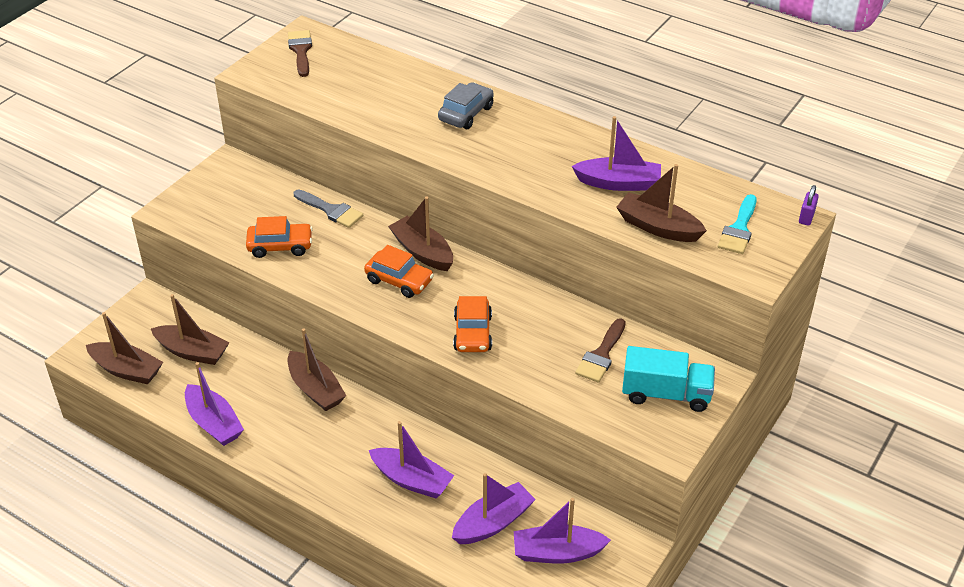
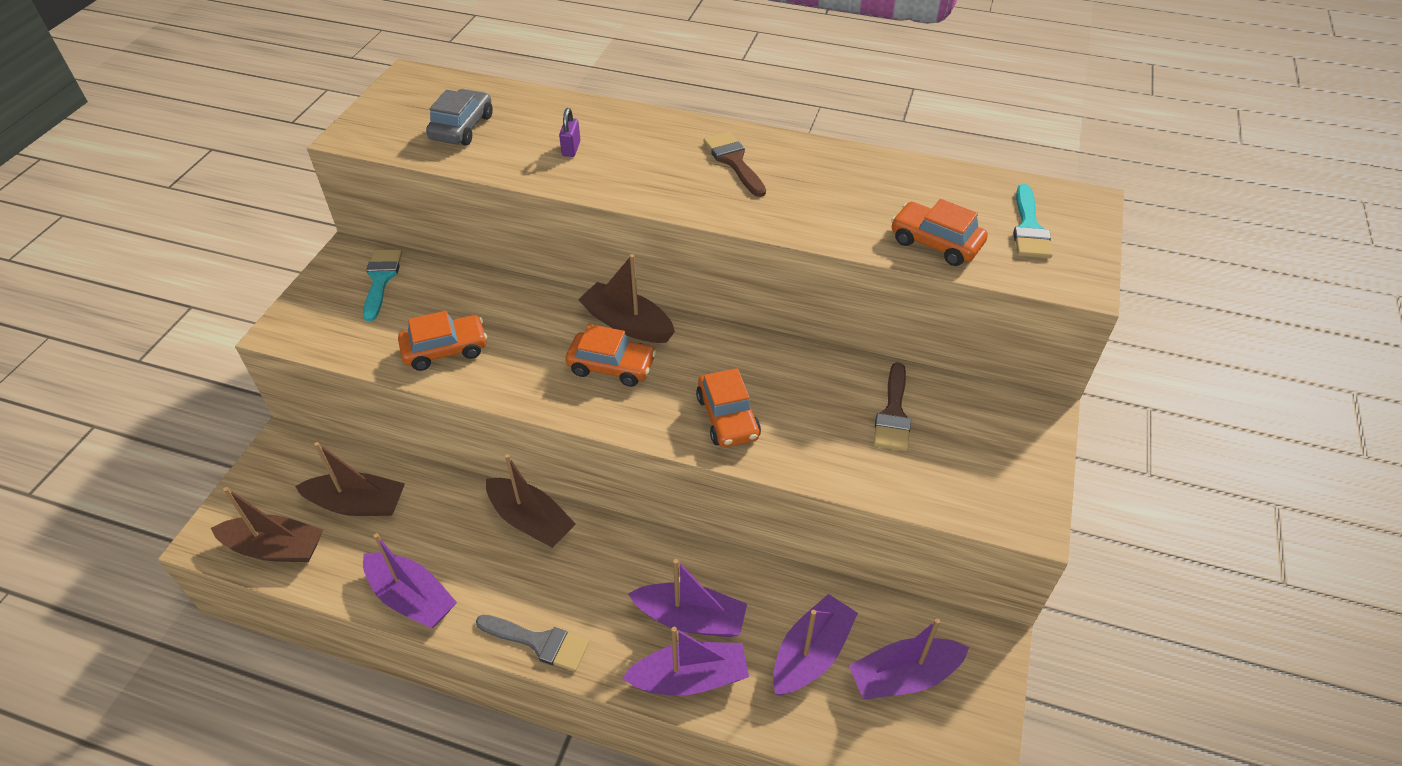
camera: 15 degrees left, 5 degrees up
brown brush [288,30,312,77] -> brown brush moved to [703,132,766,197]
grey brush [294,189,363,228] -> grey brush moved to [476,615,589,672]
grey car [438,82,494,129] -> grey car moved to [426,89,493,145]
purple boat [572,116,661,191] -> purple boat moved to [622,627,749,696]
brown boat [616,164,707,242] -> orange car [891,199,988,266]
turquoise truck [622,346,715,412] -> none
purple padlock [799,185,819,226] -> purple padlock moved to [559,108,580,157]
none -> turquoise brush [363,249,402,321]

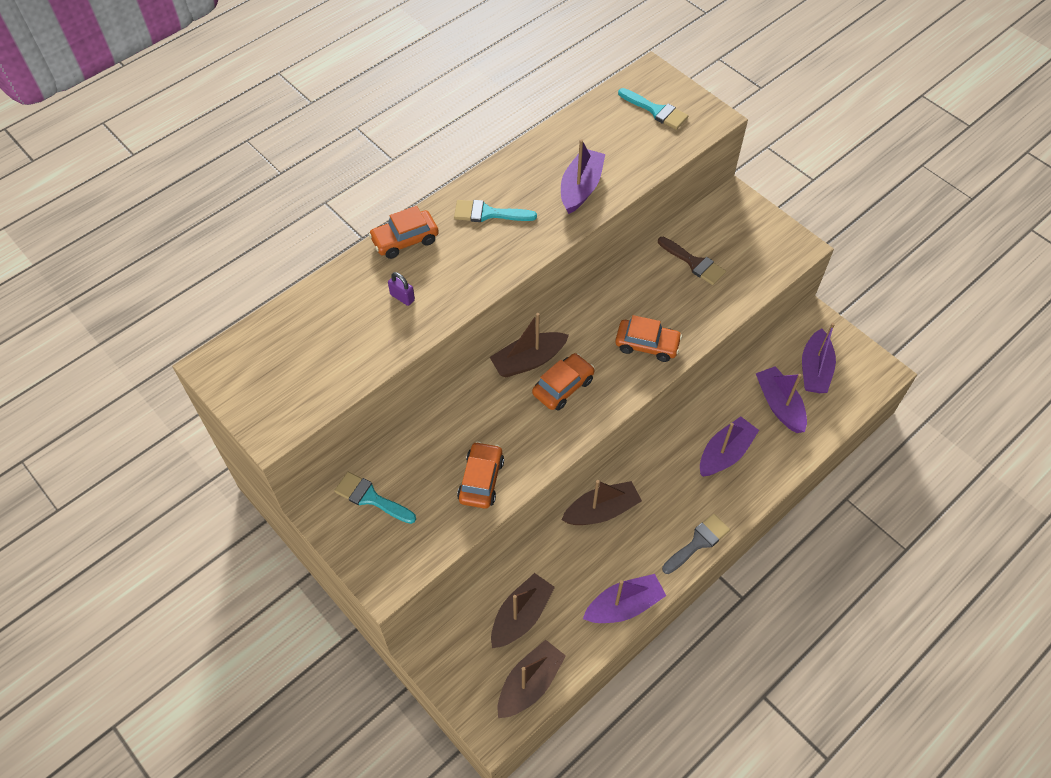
camera: 60 degrees left, 10 degrees up
grey car [426,89,493,145] -> none
purple boat [622,627,749,696] -> purple boat moved to [561,139,605,214]
brown brush [703,132,766,197] -> turquoise brush [454,200,537,222]
orange car [891,199,988,266] -> orange car moved to [369,206,439,259]

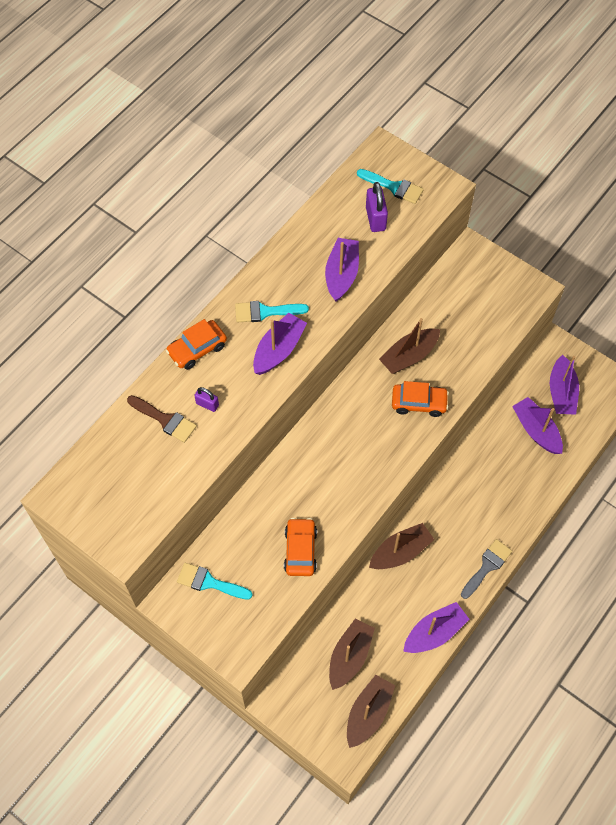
camera: 10 degrees left, 5 degrees up
brown boat [490,313,569,377] -> brown boat moved to [379,318,440,374]
orange car [532,353,595,411] -> none
brown brush [658,237,726,285] -> brown brush moved to [127,395,197,443]
purple boat [700,417,759,477] -> purple boat moved to [253,313,307,375]
none -> purple padlock [366,182,388,232]

